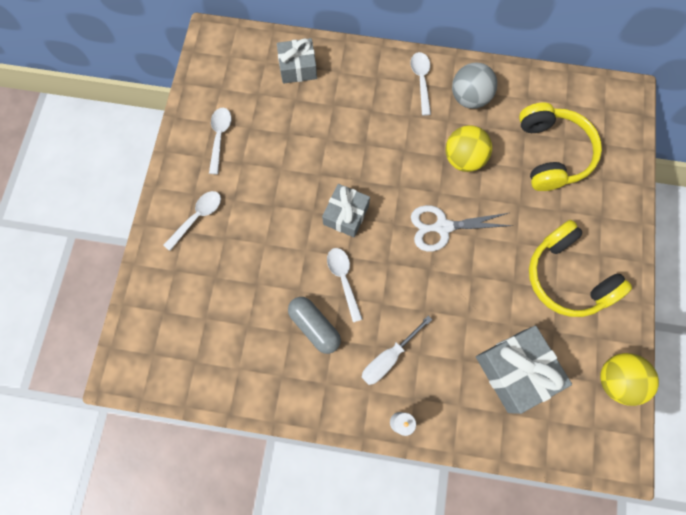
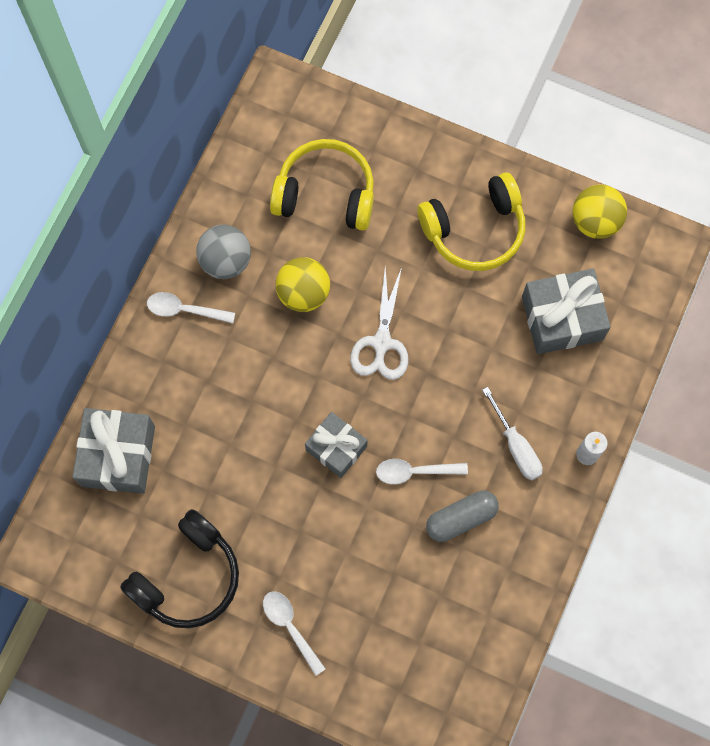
camera: 75 degrees left, 0 degrees up
white spoon [209,108,231,174] -> black headphones [120,509,239,628]
grey gift [277,38,317,84] -> grey gift [72,408,155,494], size x1.53

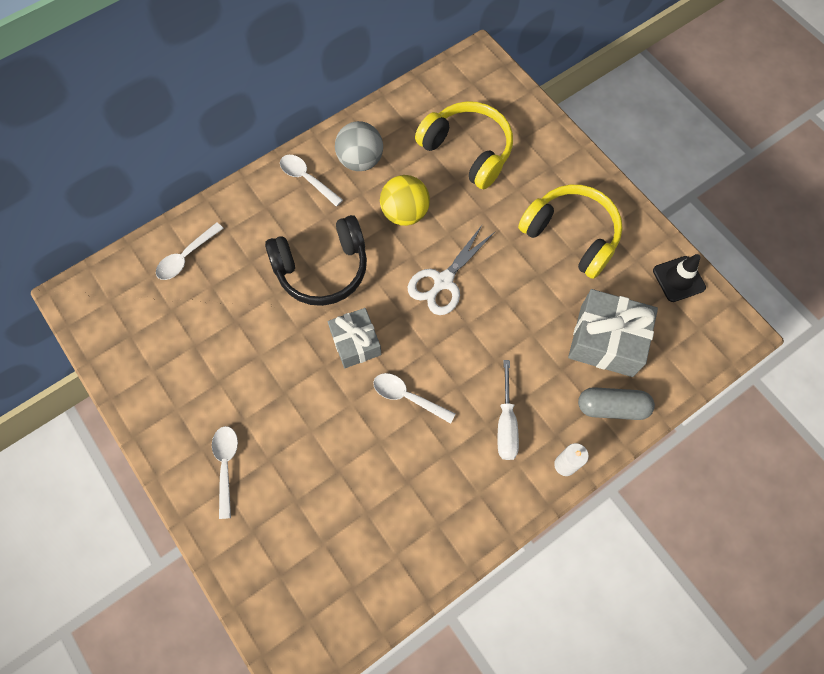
camera: 30 degrees right, 5 degrees down
grey gift [72,408,155,494] -> white spoon [156,222,224,280]
black headphones [120,509,239,628] -> black headphones moved to [265,215,367,306]
yellow headphones [417,172,525,271] -> yellow headphones turned 150 degrees counterclockwise [518,185,623,279]
grey capsule [426,491,499,542] -> grey capsule moved to [578,387,655,420]
yellow ball [573,185,627,239] -> black traffic cone [653,254,706,302]

